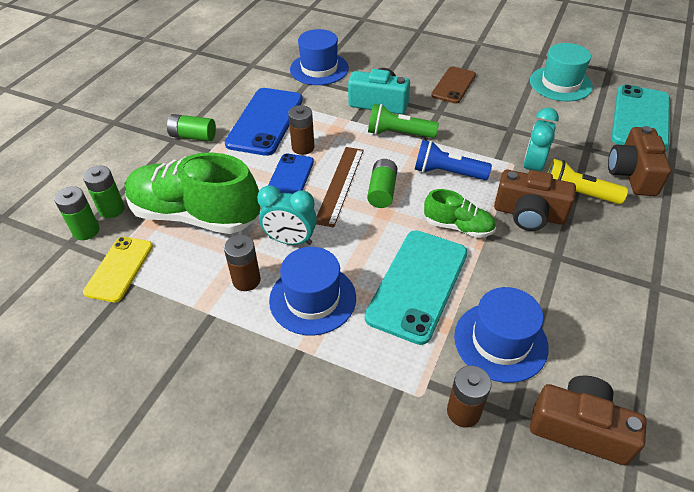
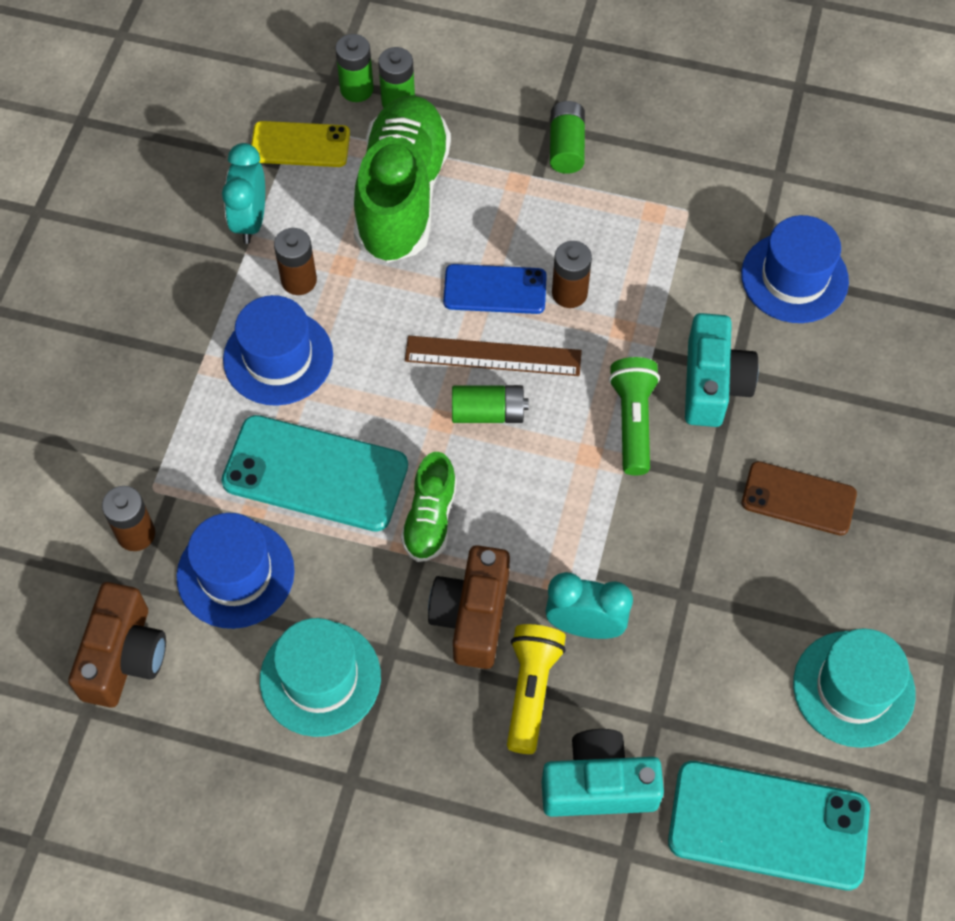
camera: 80 degrees right, 15 degrees up
blue phone [225,88,303,156] -> none
turquoise clock [257,185,317,245] -> turquoise clock moved to [222,143,265,244]
blue flashlight [415,140,492,180] -> none
brown camera [608,126,671,196] -> turquoise camera [542,729,664,817]
none -> turquoise hat [260,618,381,737]

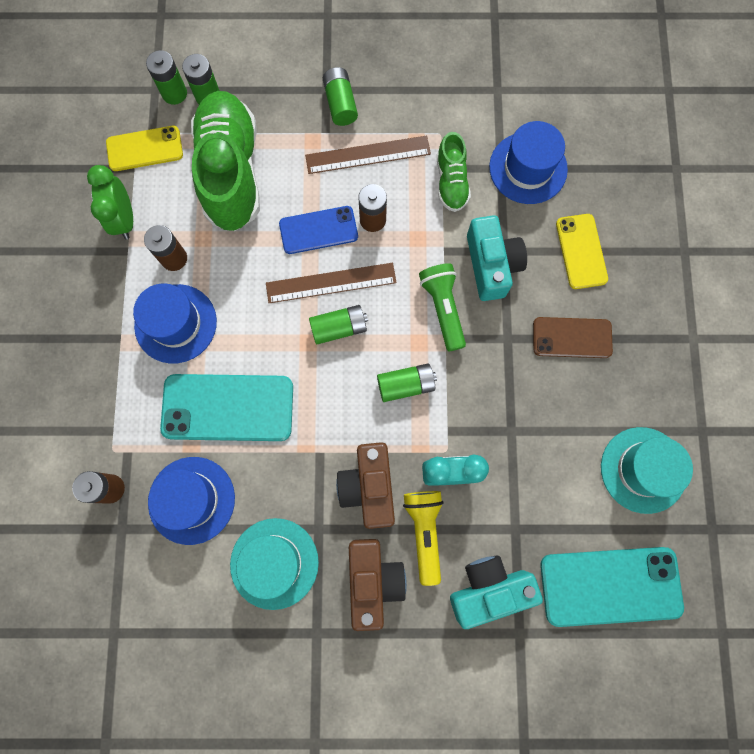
camera: 15 degrees left, 15 degrees up
brown camera [68,582,166,707] -> brown camera moved to [349,539,407,631]
turquoise clock [222,143,265,244] -> green clock [87,165,133,239]
green shoe [401,452,457,562] -> green shoe moved to [437,132,471,212]
none -> brown ruler [305,135,431,174]
none -> green battery [377,364,437,402]
none -> yellow phone [556,214,608,289]

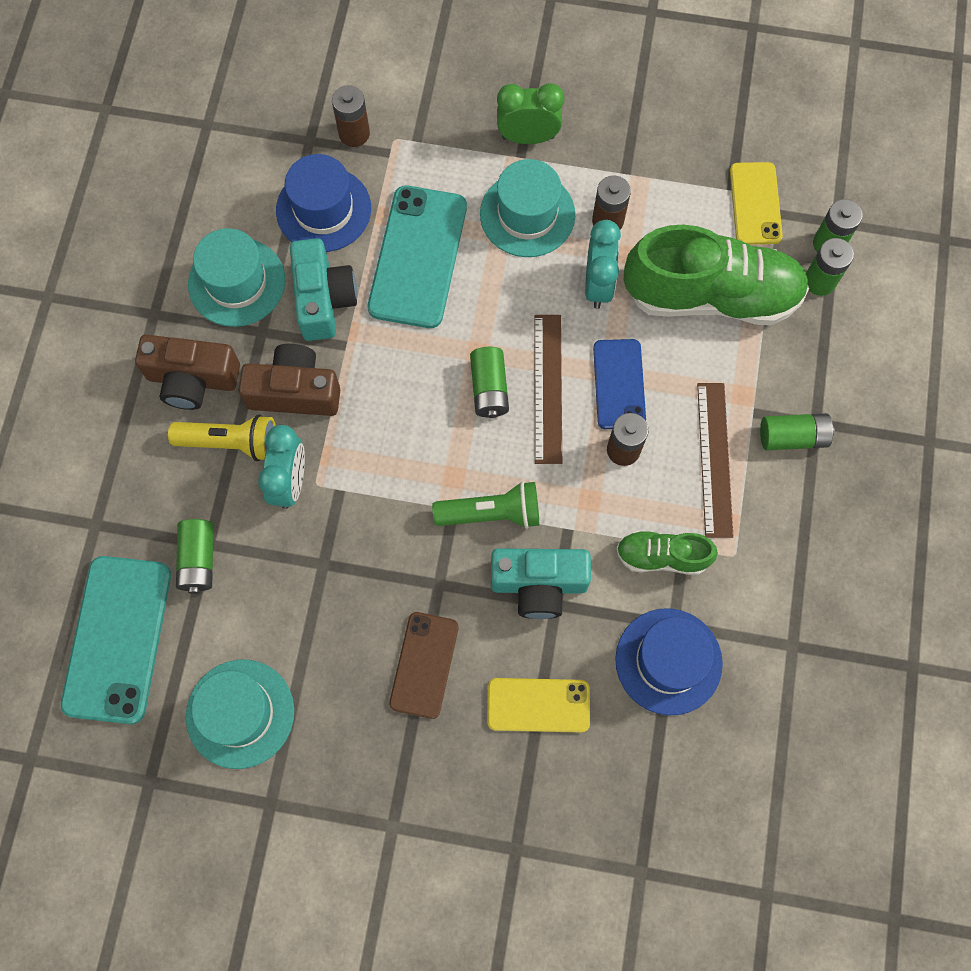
camera: 100 degrees right, 5 degrees down
green clock [87,165,133,239] -> green clock moved to [497,83,564,144]
blue hat [133,284,217,363] -> turquoise hat [480,159,575,257]
green battery [377,364,437,402] -> green battery moved to [176,519,213,594]
turquoise camera [450,556,543,629] -> turquoise camera moved to [290,238,357,341]
none -> turquoise clock [585,220,621,309]

